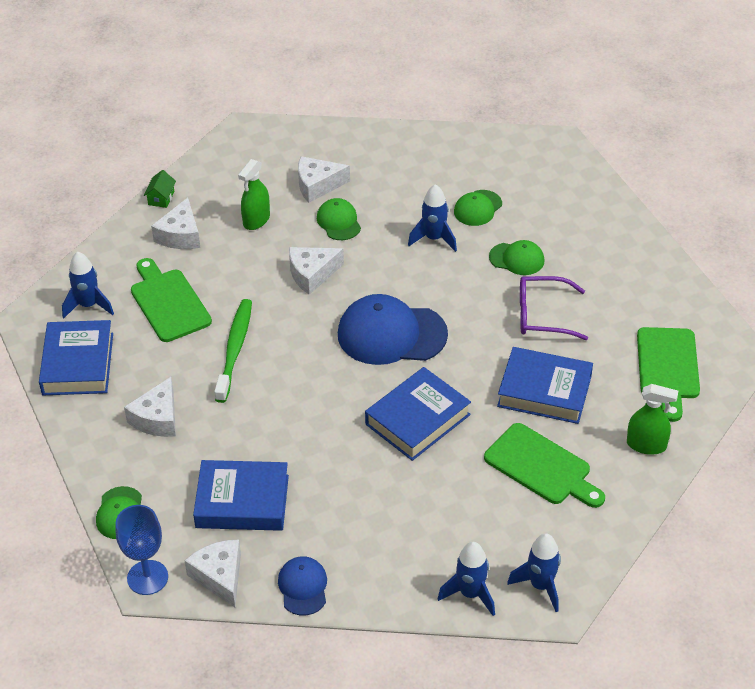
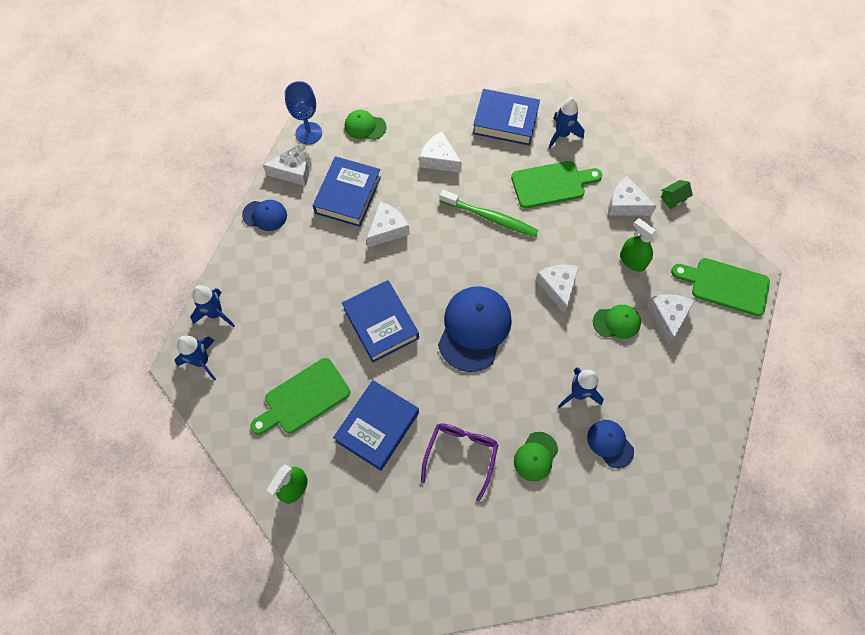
camera: 105 degrees right, 20 degrees up
green house [143,170,176,208] -> green house turned 60 degrees counterclockwise [661,180,693,209]
green cap [454,190,502,226] -> blue cap [587,420,634,468]
green cutting board [637,327,700,422] -> green cutting board moved to [671,258,770,316]
none -> white cheese [366,202,410,247]

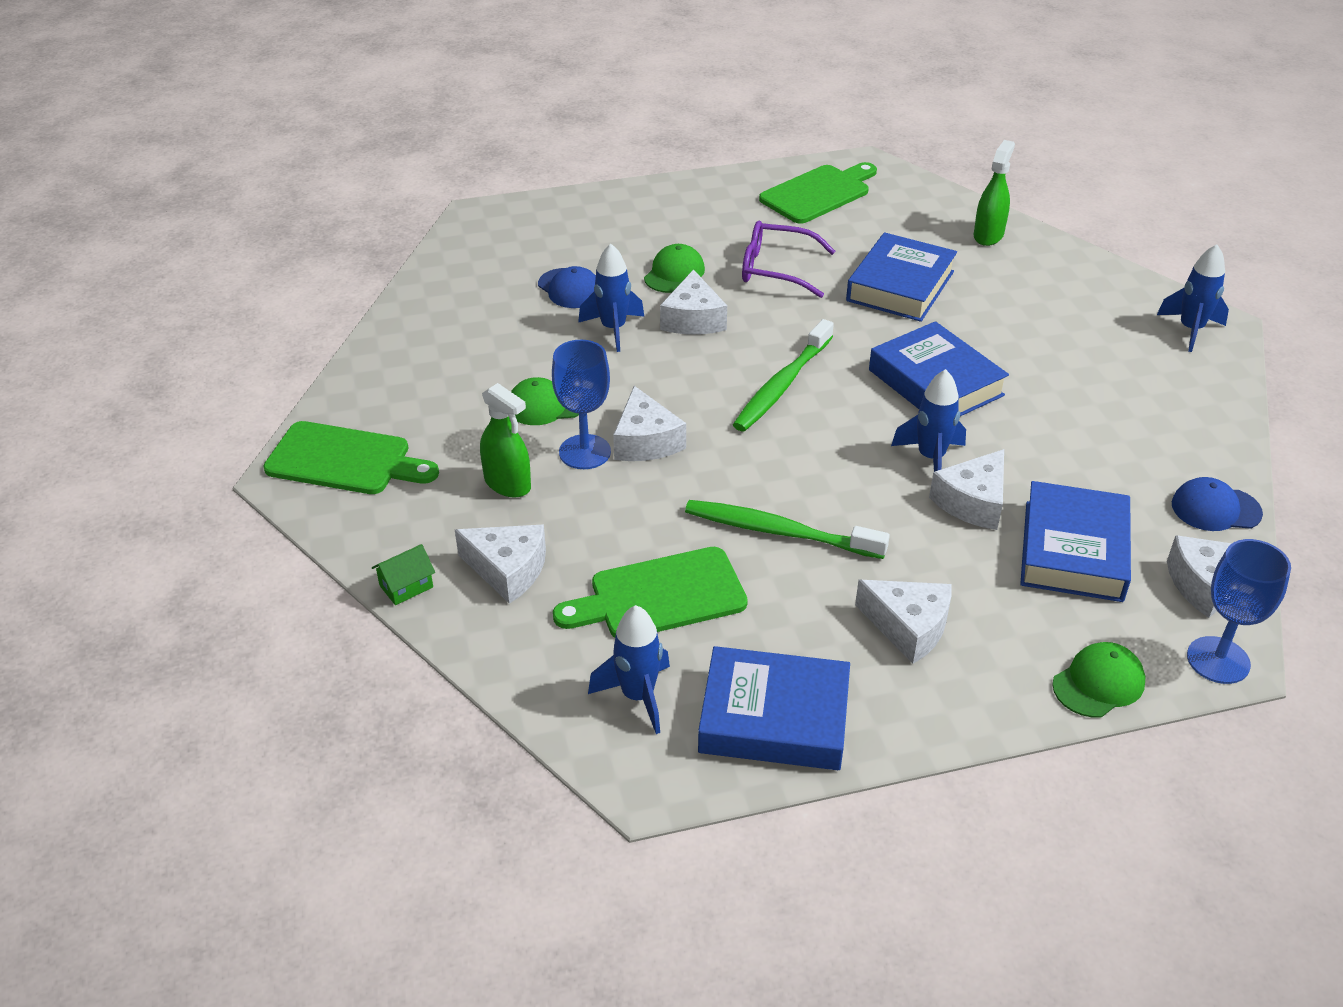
camera: 175 degrees right, 25 degrees down
blue rocket [190,285,235,327] -> blue rocket moved to [891,369,966,472]
green cutting board [250,358,350,435] -> green cutting board moved to [759,162,877,224]
green cap [345,110,387,140] -> green cap turned 45 degrees counterclockwise [1052,642,1146,718]
purple glasses [421,423,499,502] -> purple glasses turned 90 degrees clockwise [742,221,835,298]
blue cap [438,286,512,372] -> green toothbrush [733,319,834,431]
white cheese [647,294,694,345] -> white cheese moved to [660,269,727,334]
none -> blue goblet [552,340,611,469]

